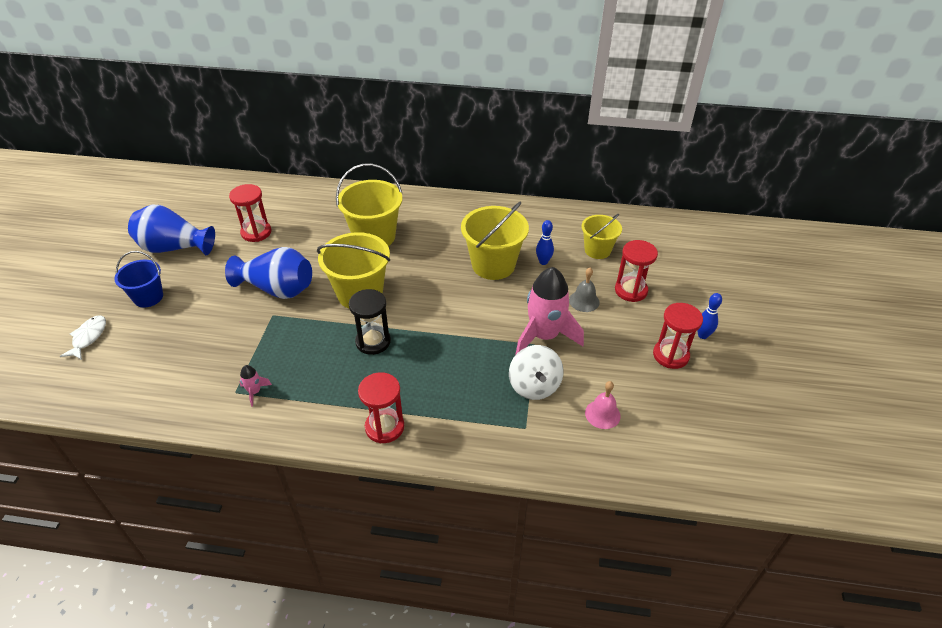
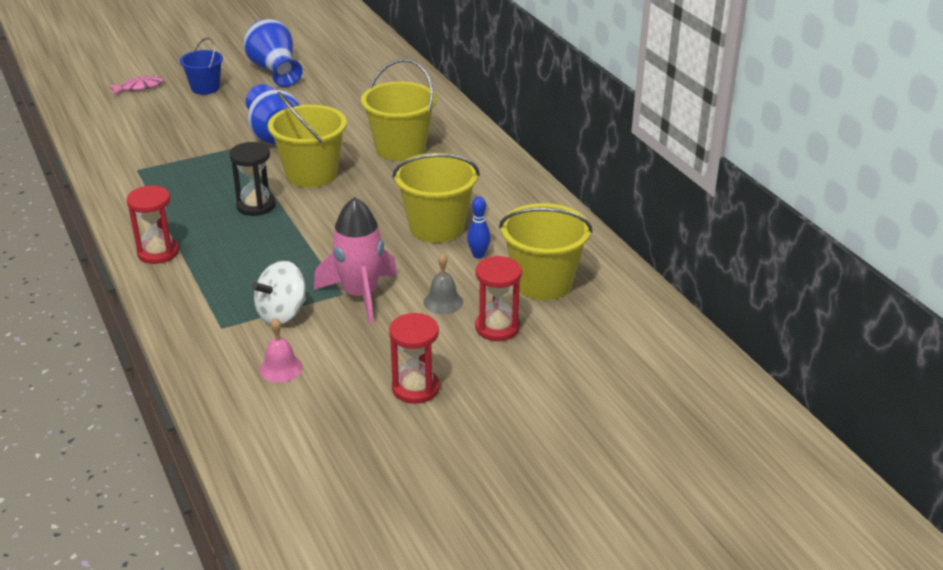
camera: 55 degrees right, 10 degrees down
white fish [60,315,106,360] -> pink fish [108,75,163,95]
red hourglass [229,184,271,242] -> none
pink rocket [239,365,272,407] -> none
yellow bucket [581,214,622,259] -> yellow bucket [499,203,593,300], size x1.61
blue bowling pin [697,293,722,339] -> none

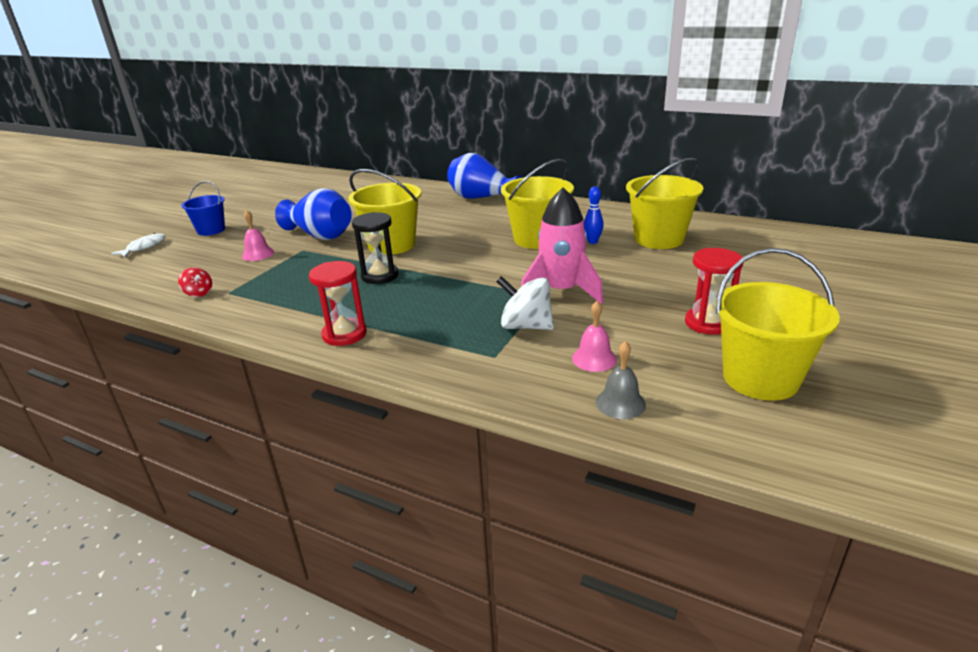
camera: 35 degrees left, 5 degrees down
pink fish [108,75,163,95] -> white fish [111,233,166,257]
blue vase [243,19,303,87] -> blue vase moved to [447,153,522,199]
white spinning top [251,261,306,324] -> white spinning top turned 105 degrees clockwise [496,276,554,330]
yellow bucket [361,59,437,161] -> yellow bucket moved to [716,248,840,401]
grey bell [423,253,463,314] -> grey bell moved to [596,341,646,419]
red hourglass [475,256,522,341] -> none
none -> red spinning top [178,267,212,297]
none -> pink bell [242,210,274,261]

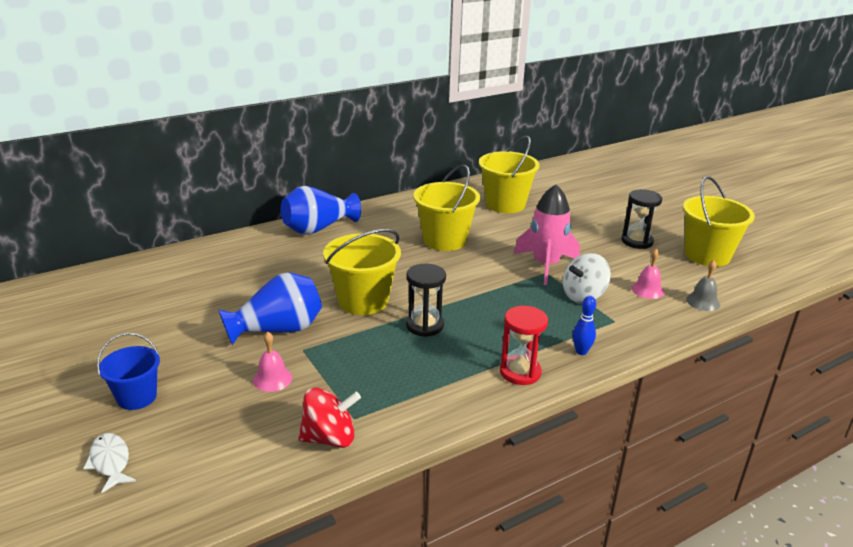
camera: 60 degrees left, 0 degrees up
red spinning top [178,267,212,297] -> red spinning top [298,387,361,448], size x1.82
blue bowling pin [584,186,604,244] -> blue bowling pin moved to [573,296,596,355]
red hourglass [685,248,743,335] -> black hourglass [621,189,662,249]

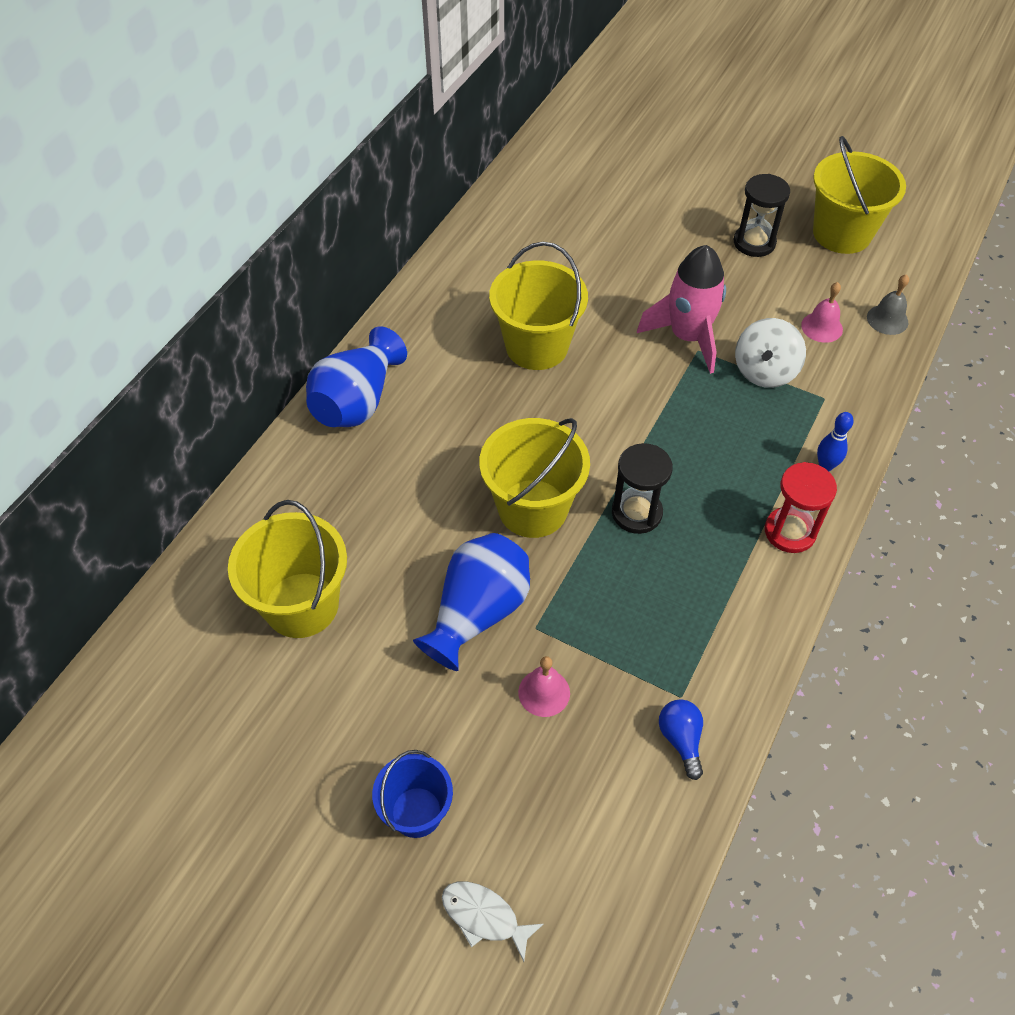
camera: 30 degrees left, 25 degrees up
red spinning top [298,387,361,448] -> blue light bulb [659,699,703,780]
yellow bucket [479,136,540,213] -> yellow bucket moved to [228,500,347,638]

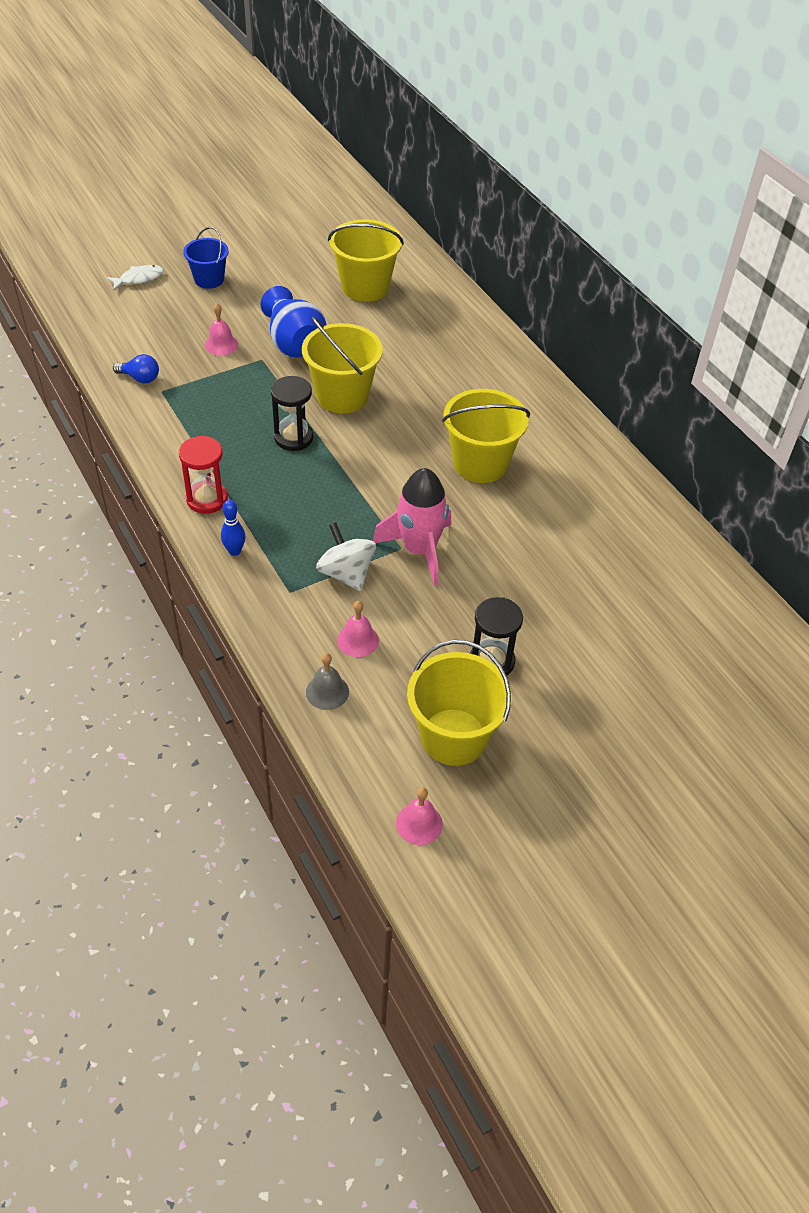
camera: 120 degrees right, 5 degrees down
blue vase [306,326,407,427] -> none
none -> pink bell [396,787,443,845]

